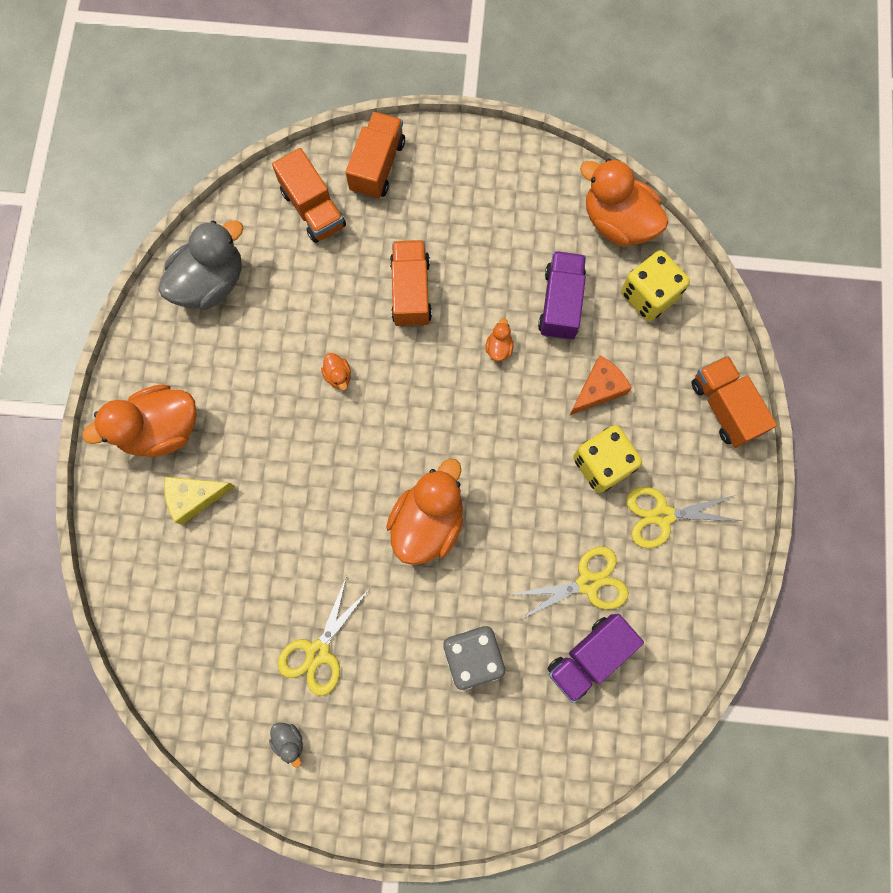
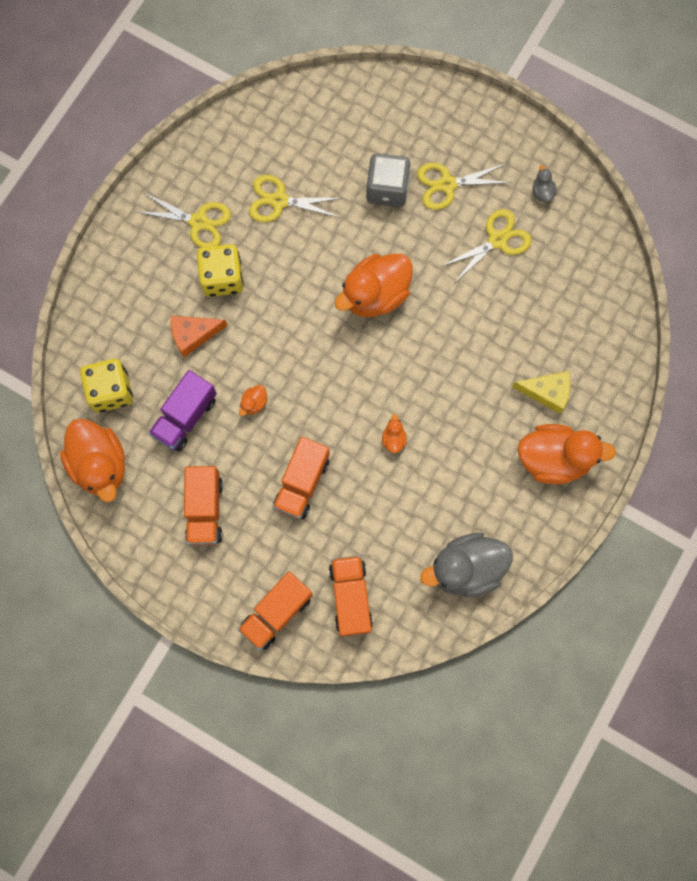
camera: 155 degrees left, 0 degrees up
purple truck [547,614,644,703] -> none
orange truck [691,356,777,448] -> orange truck moved to [184,466,223,545]
none -> yellow scissors [417,163,512,210]

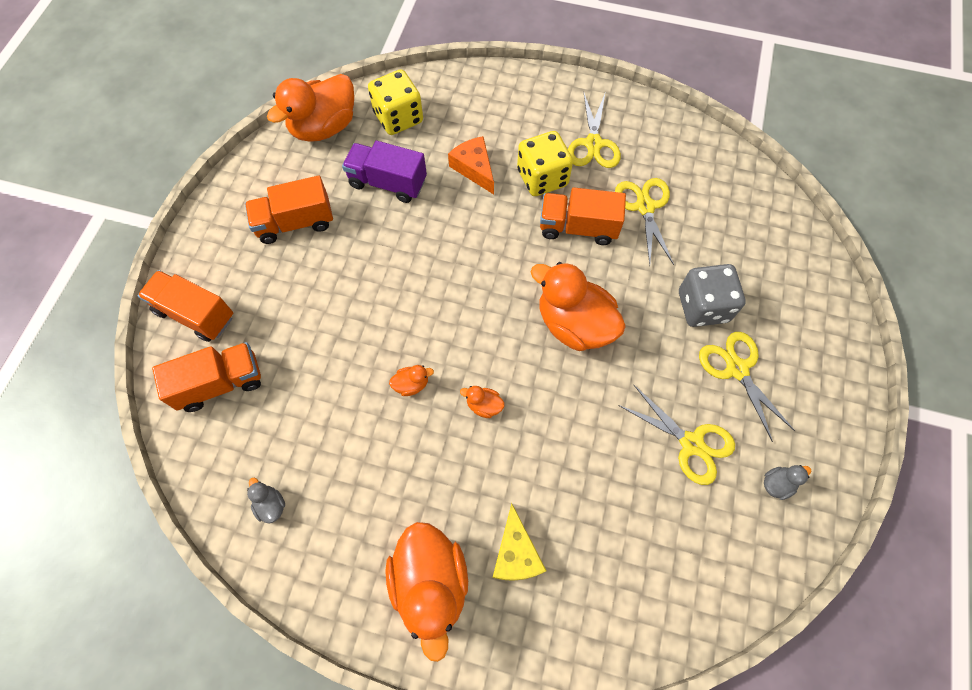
camera: 75 degrees right, 10 degrees down
orange duck [239,385,268,416] -> orange duck moved to [460,386,505,418]
orange truck [273,437,330,519] -> orange truck moved to [540,188,626,245]
grey duck [420,533,513,597] -> grey duck [247,478,285,523], size x0.42

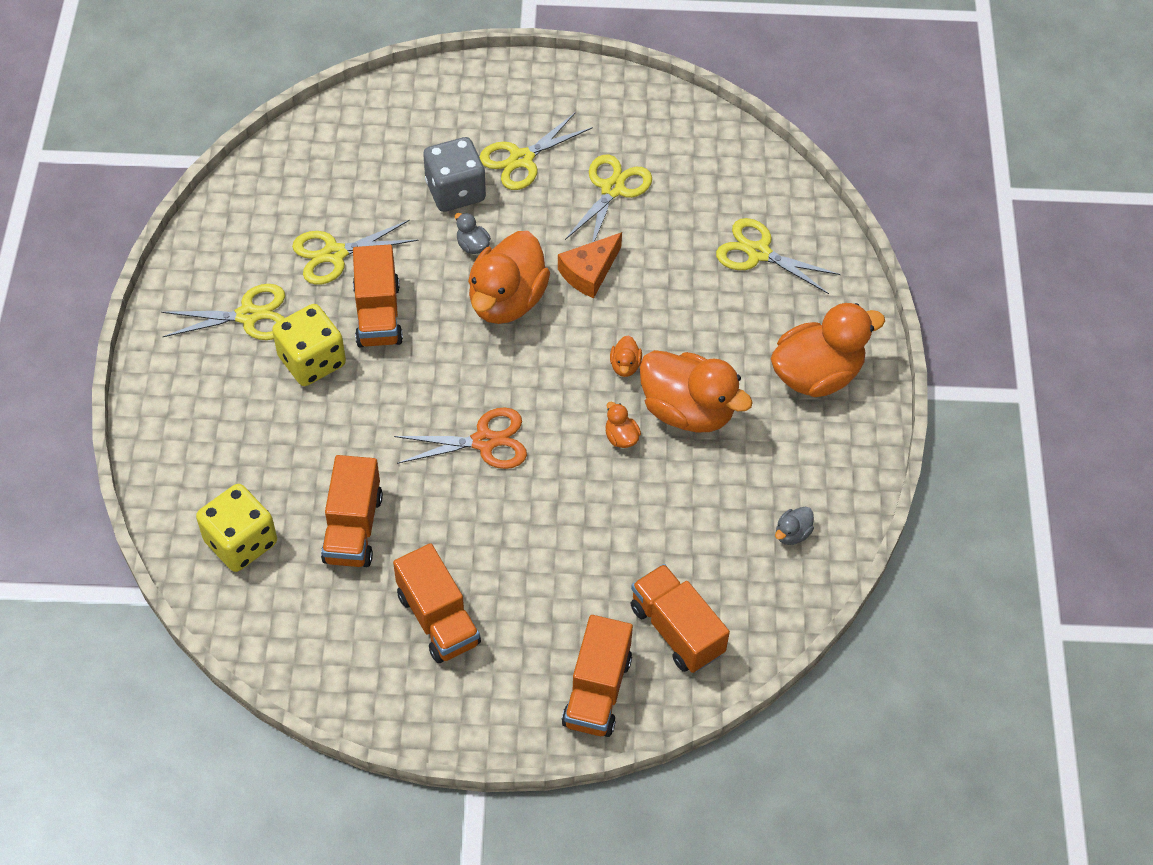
camera: 105 degrees left, 10 degrees down
orange duck [267,74,354,142] -> orange duck moved to [640,350,753,432]
purple truck [342,141,427,203] -> orange truck [321,455,383,567]
orange cheese [448,136,494,194] -> orange cheese moved to [558,232,622,298]
yellow cheese [493,503,547,581] -> none
grey duck [764,465,811,500] -> grey duck moved to [455,213,491,254]
none -> orange scissors [394,407,527,469]
none -> yellow scissors [716,218,841,294]

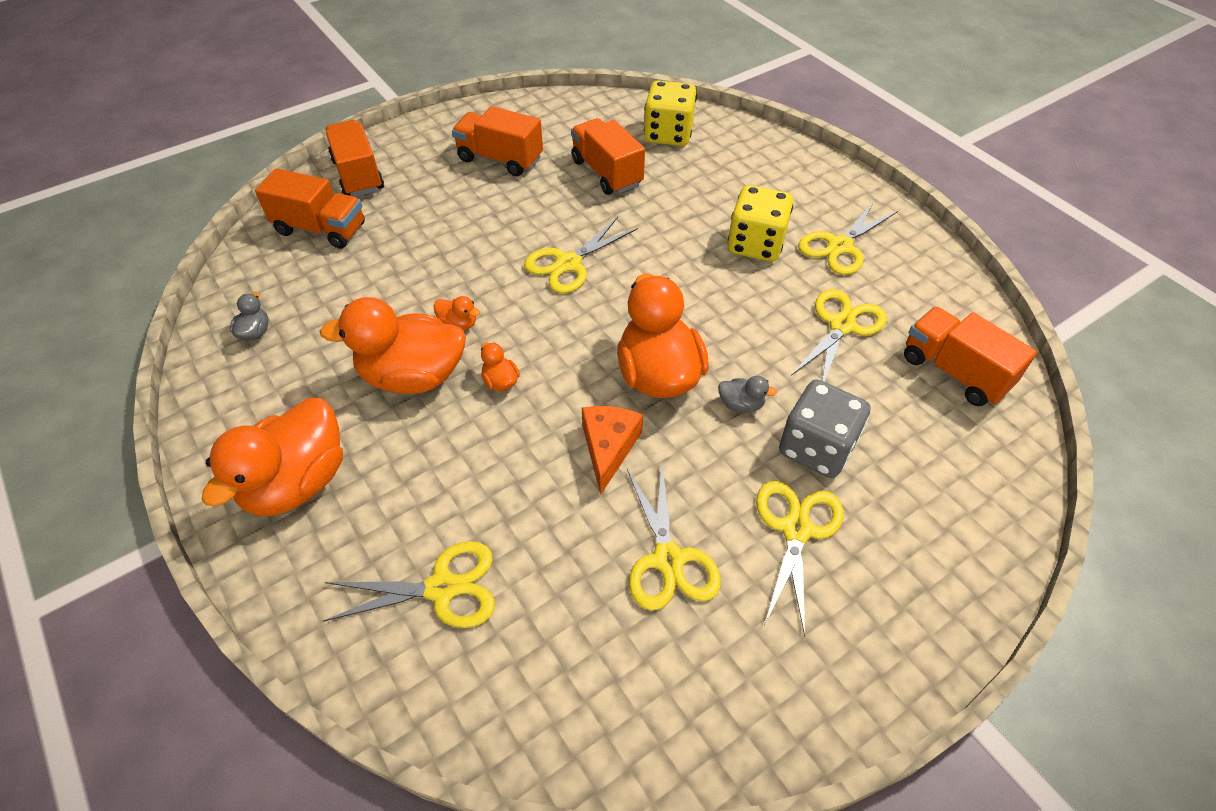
camera: 145 degrees right, 5 degrees down
orange truck [353,244,403,347] -> orange truck moved to [904,307,1037,406]
orange scissors [394,407,527,469] -> yellow scissors [524,217,638,294]

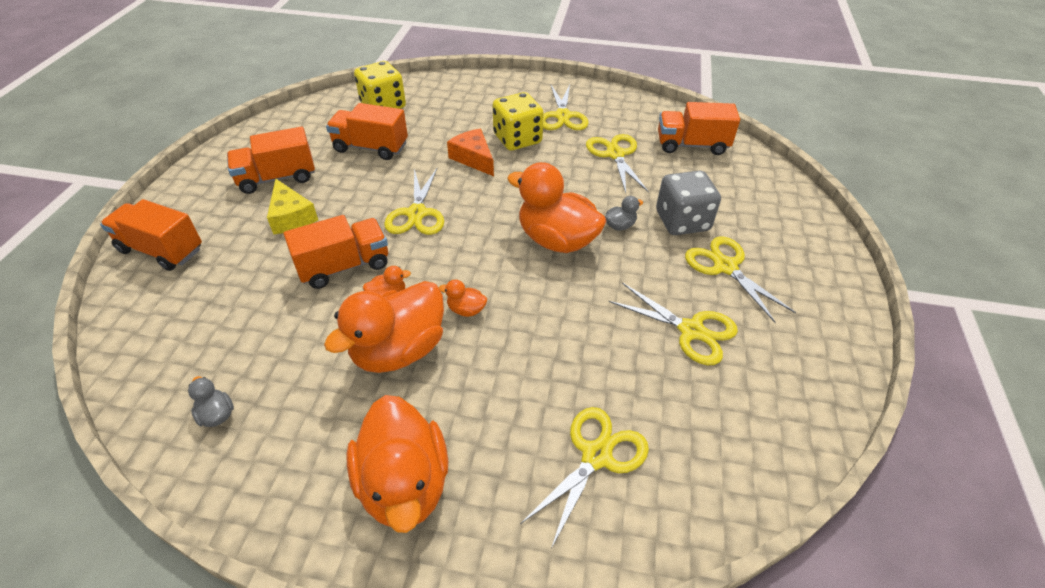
camera: 45 degrees left, 5 degrees down
orange truck [255,168,365,249] -> orange truck moved to [284,215,388,289]
orange cheese [582,406,643,495] -> orange cheese moved to [447,129,494,176]
none -> yellow cheese [267,178,318,235]

